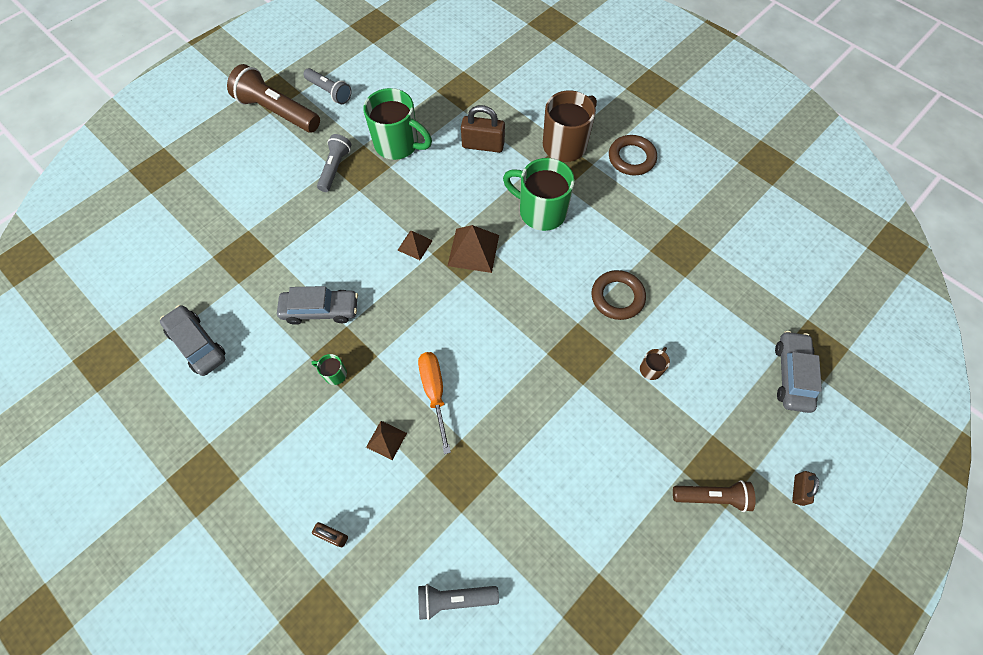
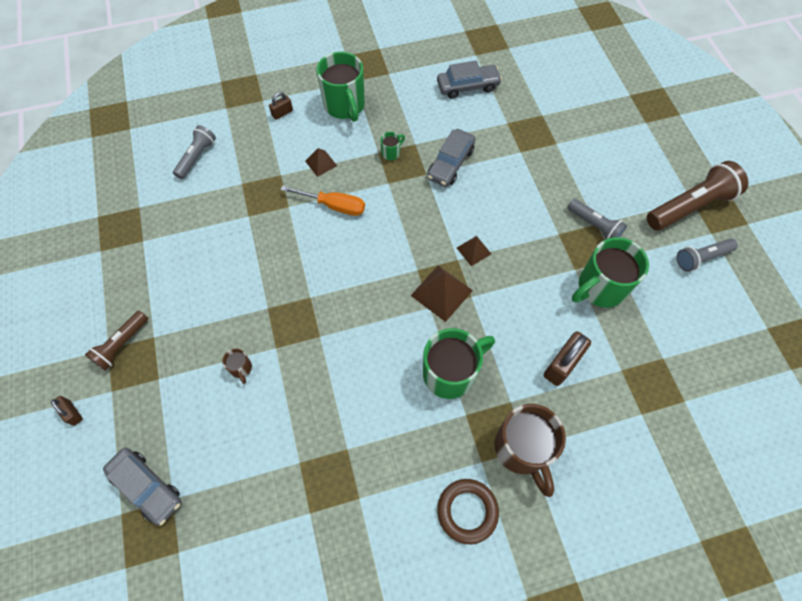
camera: 120 degrees right, 0 degrees up
brown ring [591,270,646,320] -> none
none -> green mug [317,52,365,122]

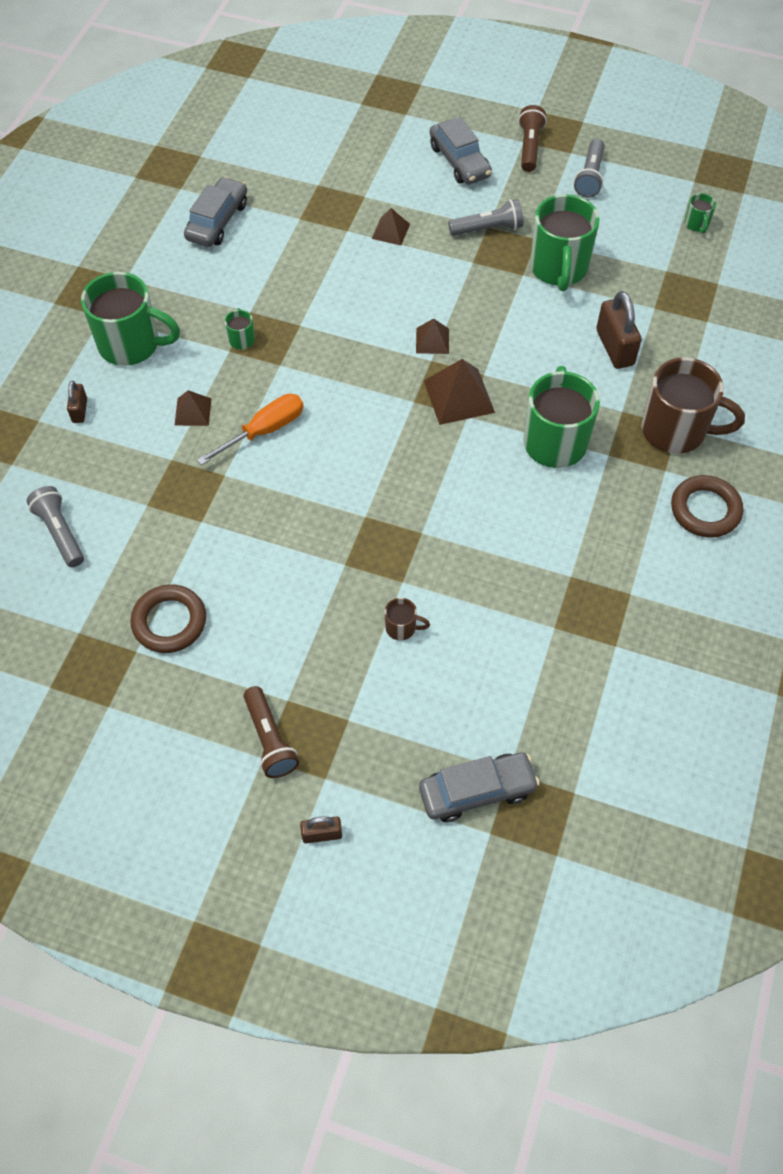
camera: 55 degrees left, 5 degrees down
grey car [427,129,476,187] -> grey car moved to [430,117,492,184]
brown flashlight [647,161,748,230] -> brown flashlight [518,105,547,172], size x0.60
none -> brown ring [130,584,206,653]
none -> brown pyramid [372,208,410,245]
none -> green mug [685,193,716,233]

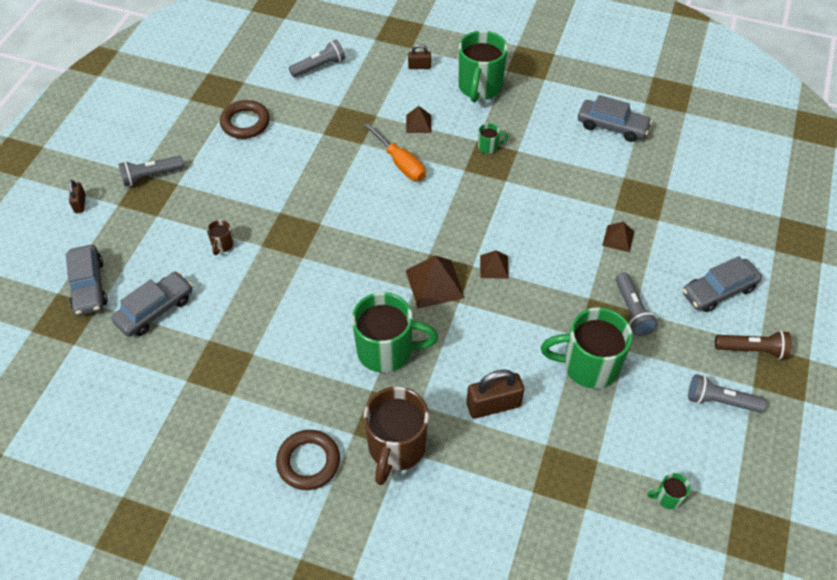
camera: 90 degrees right, 5 degrees down
brown flashlight [244,686,299,778] -> grey flashlight [119,156,184,186]
none -> grey car [111,271,192,337]

